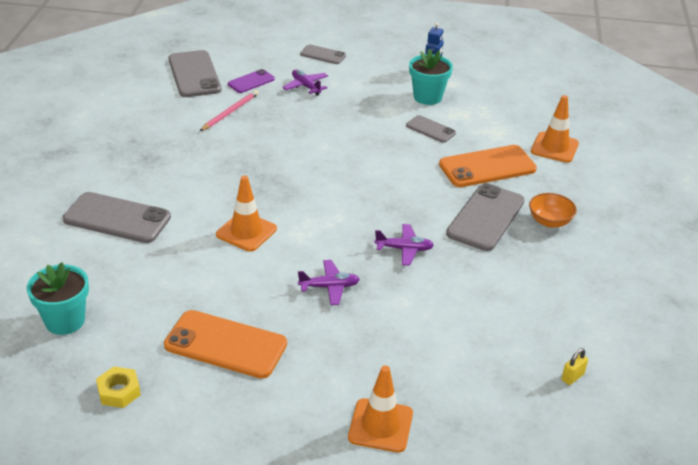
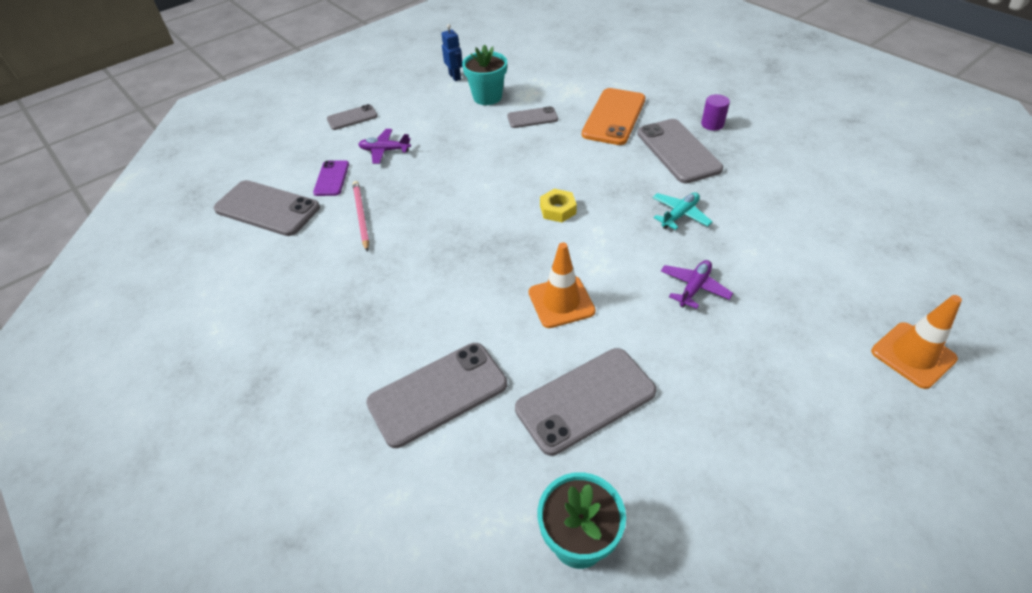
camera: 45 degrees left, 10 degrees up
yellow nut [96,366,141,408] -> yellow nut moved to [540,189,577,222]
orange phone [164,310,287,379] -> none
purple plane [375,224,434,266] -> turquoise plane [652,193,713,230]
orange bowl [529,193,577,228] -> purple cylinder [701,94,730,131]
orange traffic cone [531,95,579,163] -> none
yellow padlock [561,348,588,385] -> none
none -> grey phone [515,348,657,456]

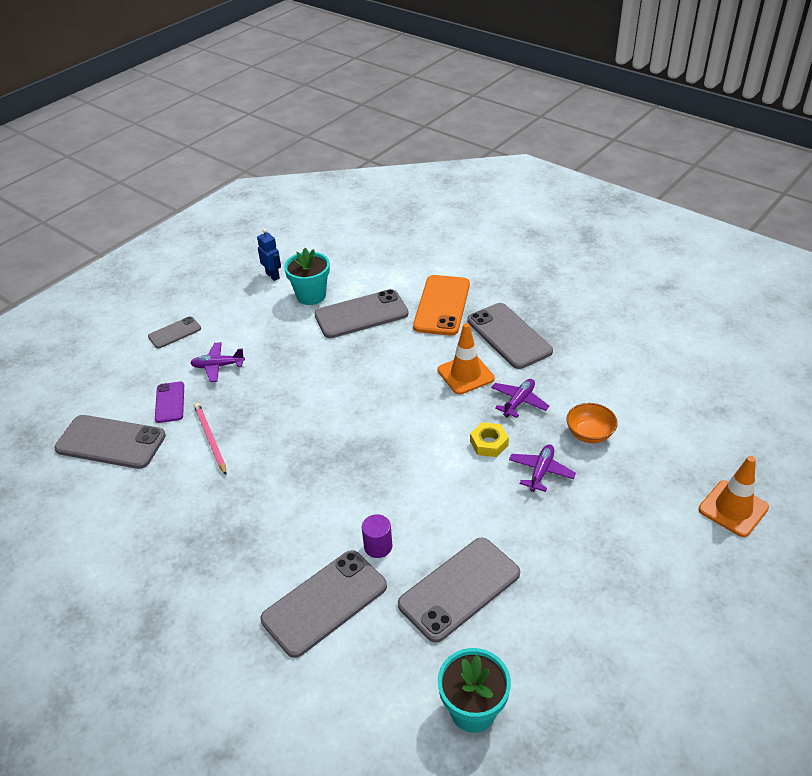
camera: 10 degrees left, 5 degrees down
grey phone [507,106,558,128] -> grey phone [314,289,409,338], size x1.82
orange traffic cone [529,242,596,328] -> orange traffic cone moved to [438,323,495,395]
yellow nut [540,189,577,222] -> yellow nut moved to [470,422,509,457]
turquoise plane [652,193,713,230] -> purple plane [491,379,549,418]
purple cylinder [701,94,730,131] -> purple cylinder moved to [362,514,392,558]
none -> orange bowl [566,403,618,443]

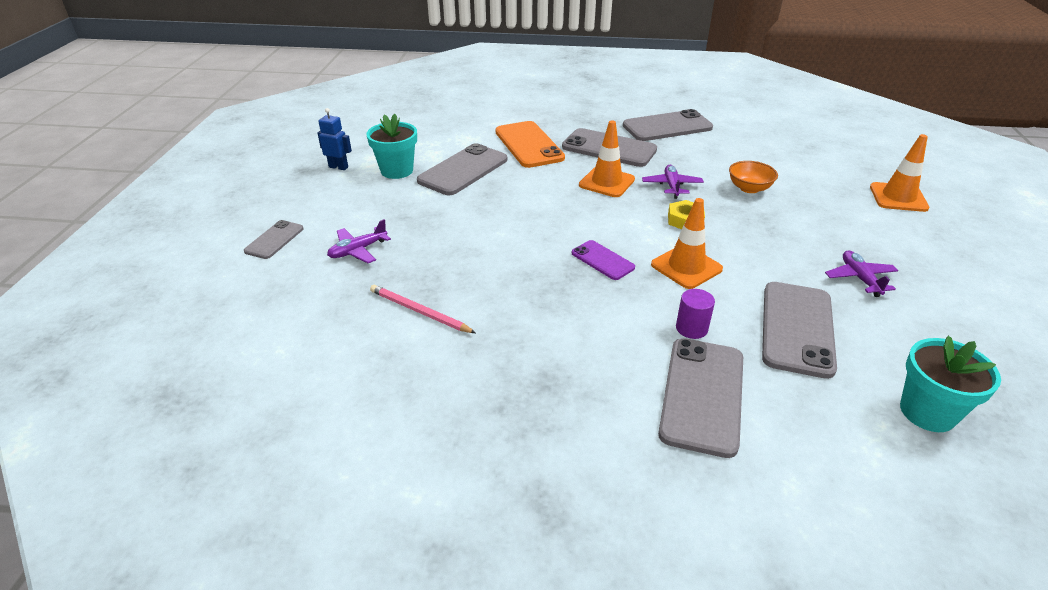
camera: 35 degrees left, 5 degrees down
grey phone [54,415,166,469] -> grey phone moved to [623,109,713,141]
purple phone [155,382,184,423] -> purple phone moved to [572,240,635,280]
purple plane [509,444,576,492] -> purple plane moved to [825,250,898,297]
none -> orange traffic cone [651,198,723,289]

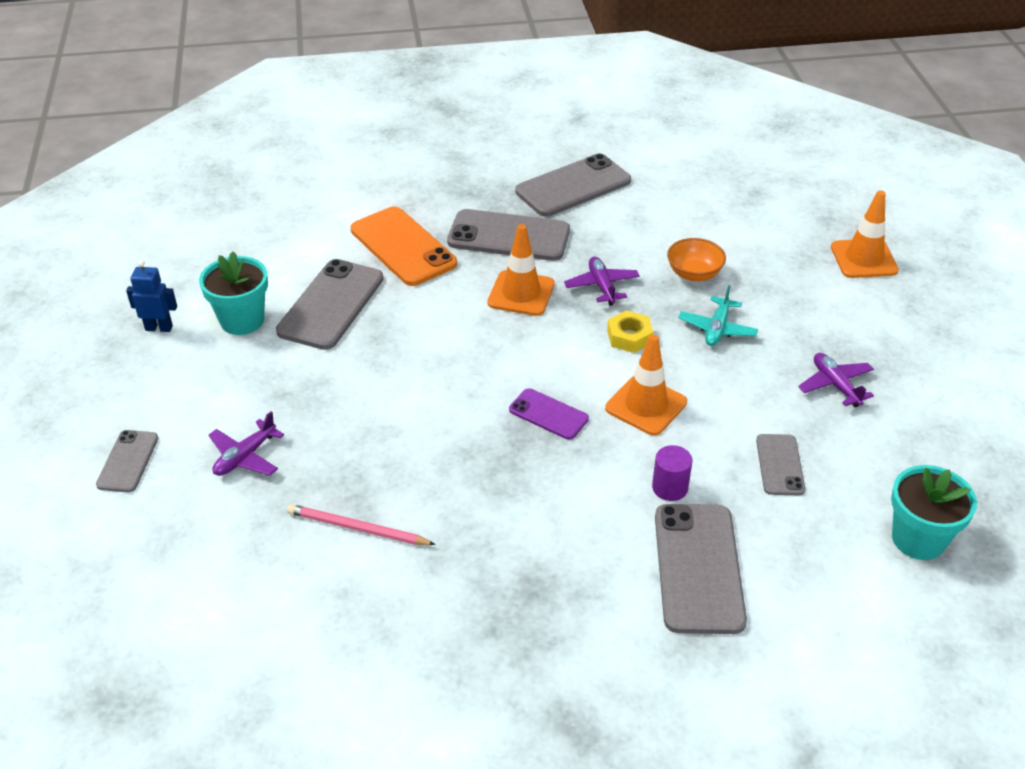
camera: 15 degrees left, 5 degrees up
grey phone [762,282,837,379] -> grey phone [756,434,805,495], size x0.55
none -> turquoise plane [678,285,758,346]

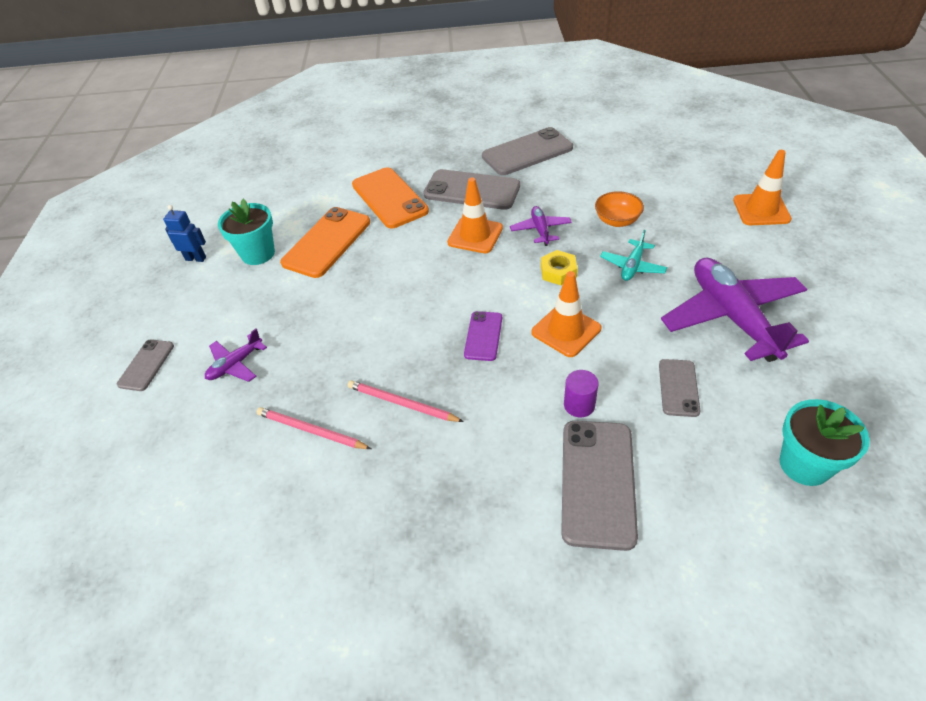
camera: 10 degrees right, 5 degrees up
grey phone [276,259,383,350] -> orange phone [280,207,370,278]
purple phone [509,388,589,440] -> purple phone turned 60 degrees clockwise [464,311,502,361]
purple plane [798,353,874,407] -> purple plane [661,257,809,362], size x2.12
none -> pink pencil [348,380,464,422]

